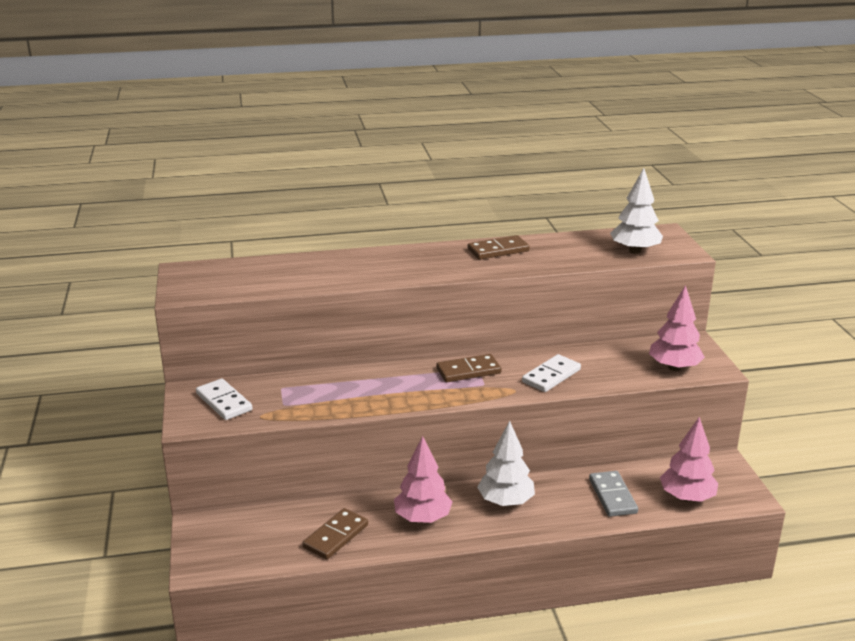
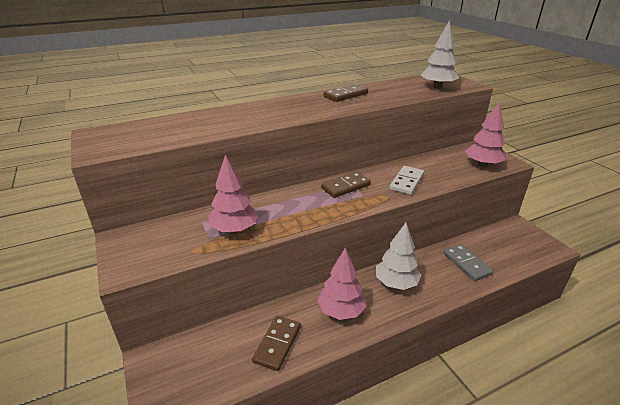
camera: 15 degrees left, 5 degrees up
white domino [196,379,252,420] -> none
pink tree [660,417,718,502] -> pink tree moved to [208,155,258,233]

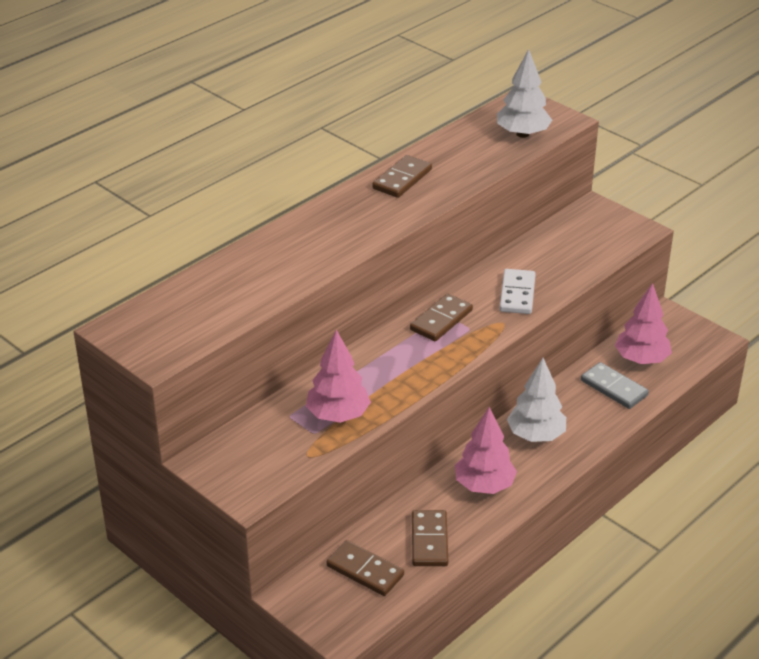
camera: 20 degrees left, 5 degrees up
pink tree [465,101,506,167] -> pink tree moved to [615,283,672,364]
none -> brown domino [326,540,404,596]

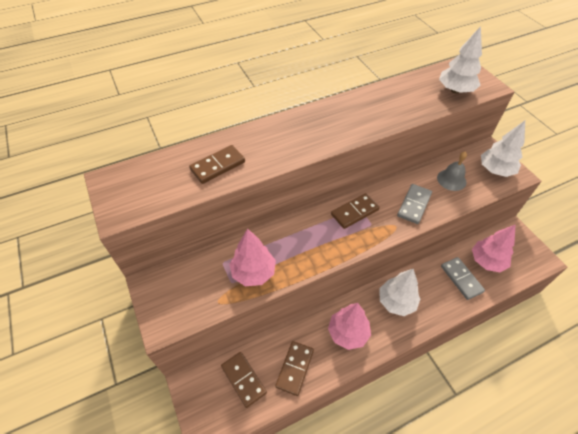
camera: 20 degrees right, 15 degrees up
brown domino [372,155,432,198] -> brown domino moved to [189,145,245,184]
white domino [499,269,536,314] -> grey domino [397,184,432,224]
none -> grey bell [437,152,467,191]
none -> white tree [481,121,525,177]

